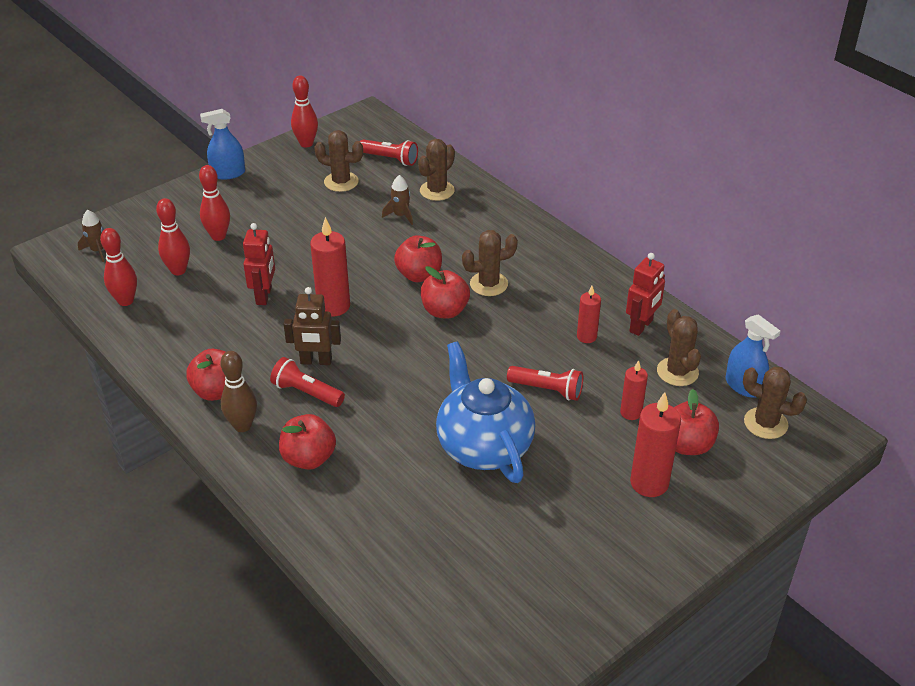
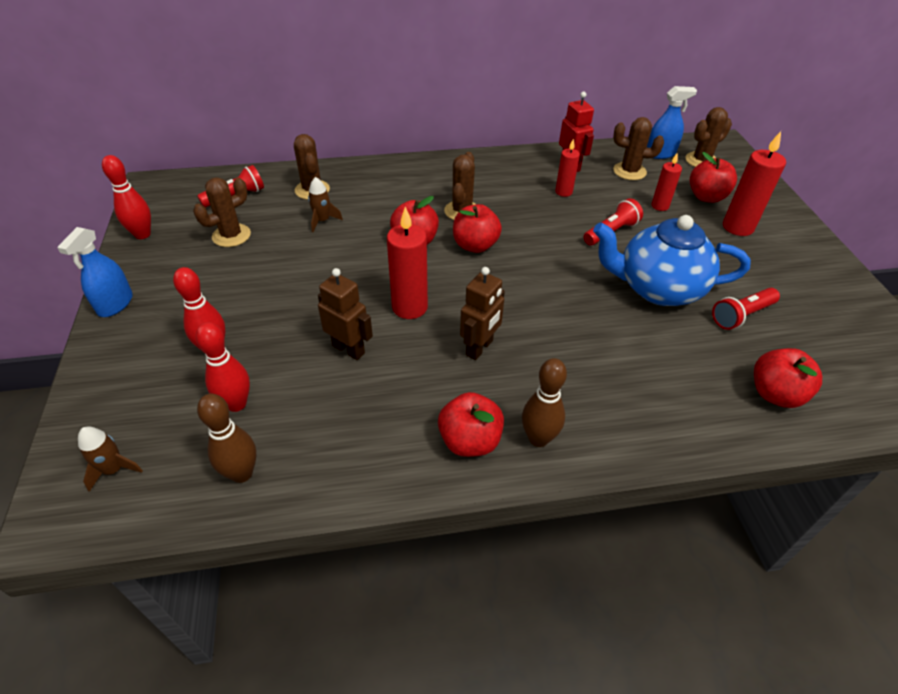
camera: 60 degrees left, 5 degrees up
red bowling pin [100,228,137,306] -> brown bowling pin [197,394,256,483]
red robot [243,223,275,305] -> brown robot [318,268,373,360]
red flashlight [270,357,345,407] -> red flashlight moved to [712,288,780,330]
red apple [279,414,336,470] -> red apple moved to [754,348,822,408]

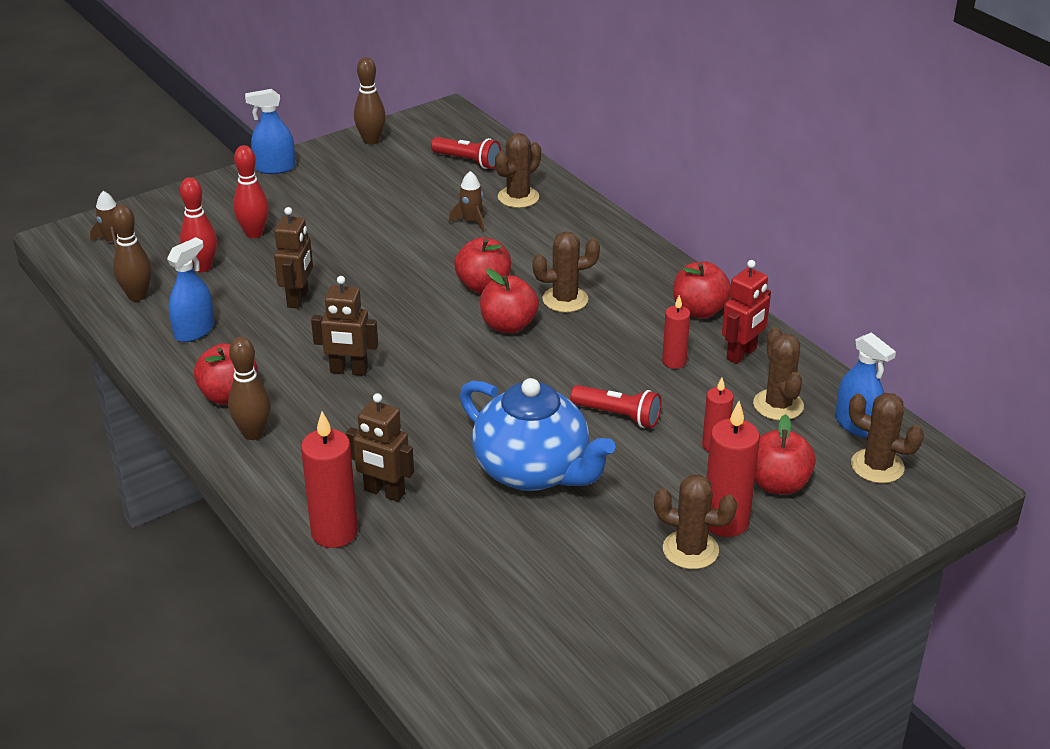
camera: 65 degrees right, 10 degrees down
red bowling pin [102,155,151,239] -> brown bowling pin [354,57,386,145]
brown cactus [193,177,251,247] -> brown cactus moved to [654,474,737,569]
red candle [387,207,428,319] -> red candle moved to [301,412,358,548]
blue teapot [593,215,751,306] -> blue teapot turned 150 degrees clockwise [460,378,615,491]
red flashlight [712,288,780,330] -> none
red apple [754,348,822,408] -> red apple moved to [673,261,731,319]
none -> blue spray bottle [167,237,215,342]
none -> brown robot [346,393,414,502]

